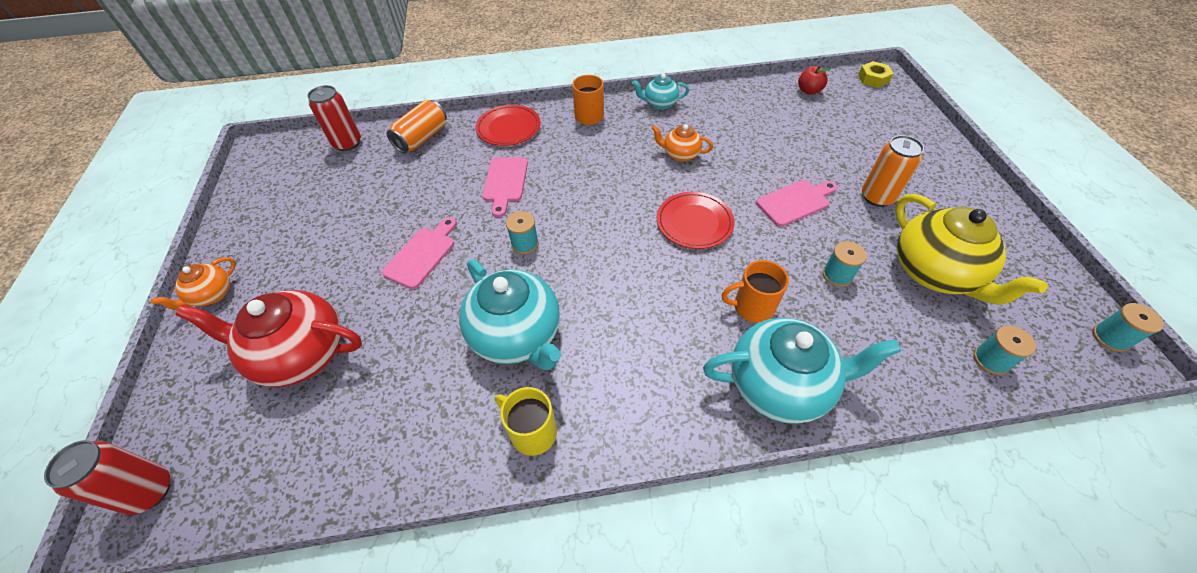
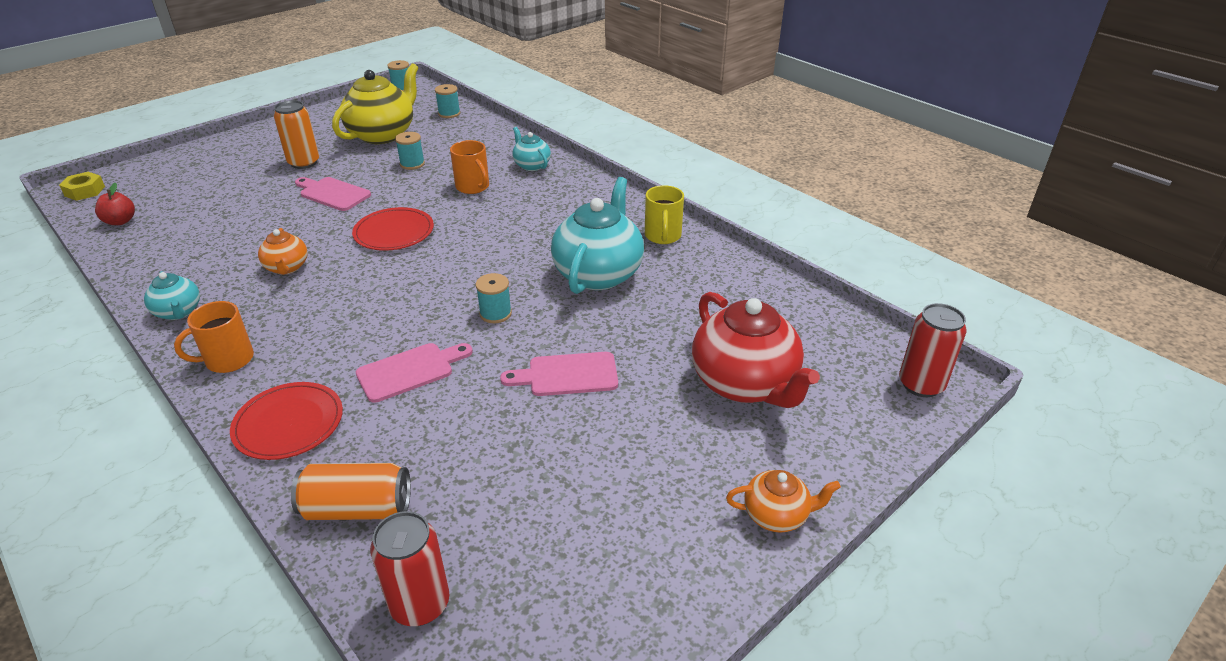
camera: 125 degrees left, 15 degrees down
turquoise teapot [703,318,901,424] -> turquoise teapot [512,127,551,171], size x0.51

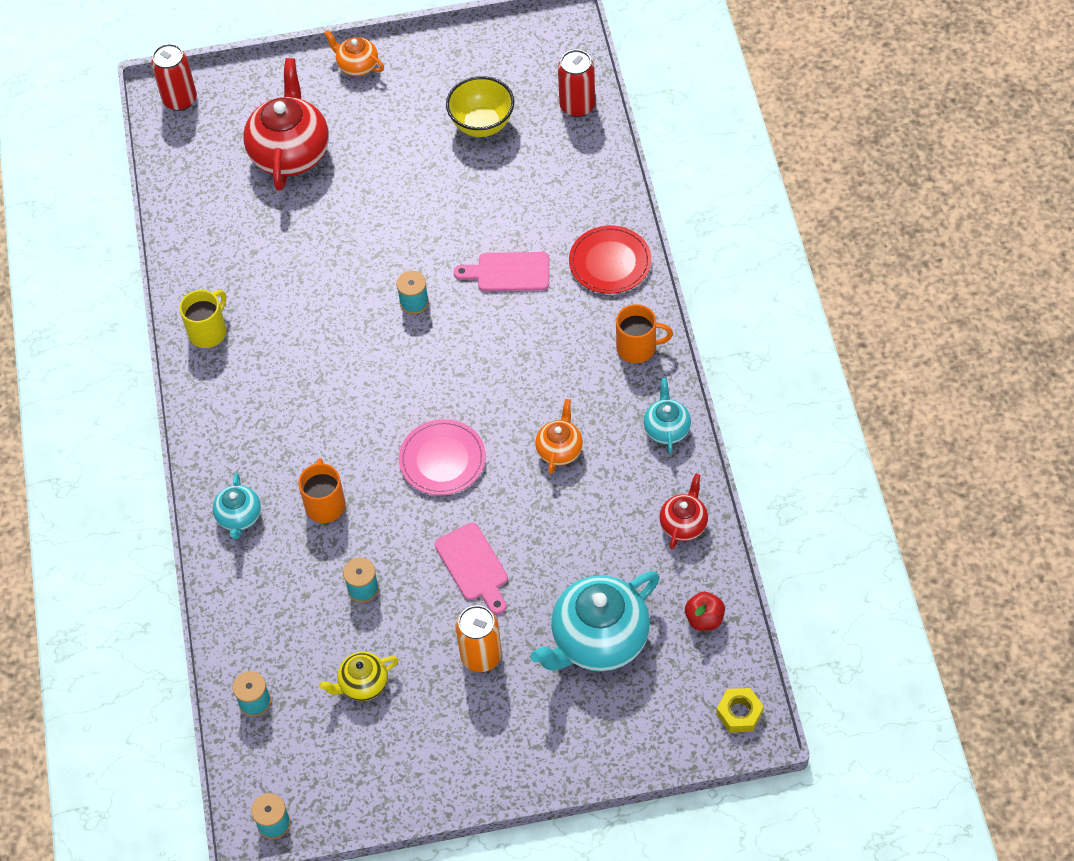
camera: 145 degrees left, 20 degrees up
orange can [291,463,411,520] -> none
yellow teapot [332,63,418,144] -> yellow teapot [319,652,398,701], size x0.51
red plate [352,207,434,251] -> pink plate [399,419,486,495]
pink cutting board [500,352,618,396] -> none
turquoise teapot [551,177,644,294] -> turquoise teapot moved to [531,571,660,671]
none -> yellow bowl [446,76,514,137]
none -> red teapot [659,473,708,549]

